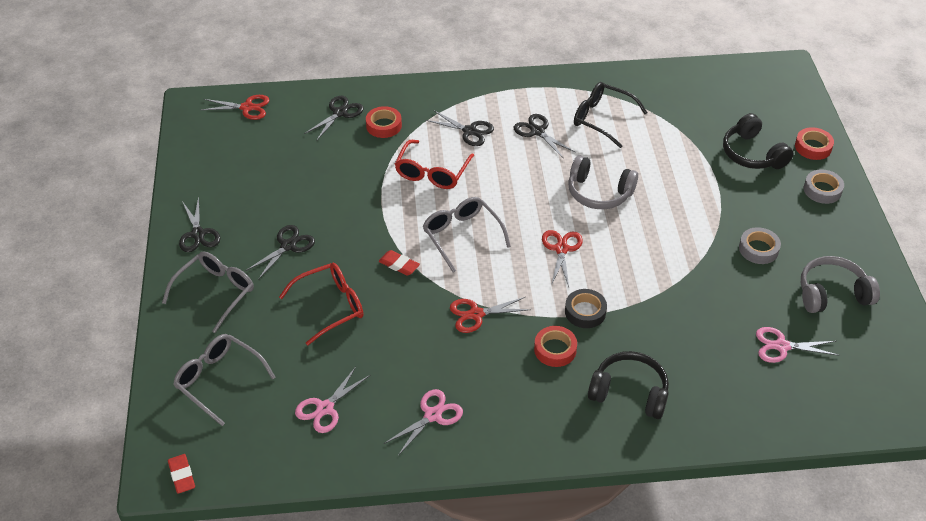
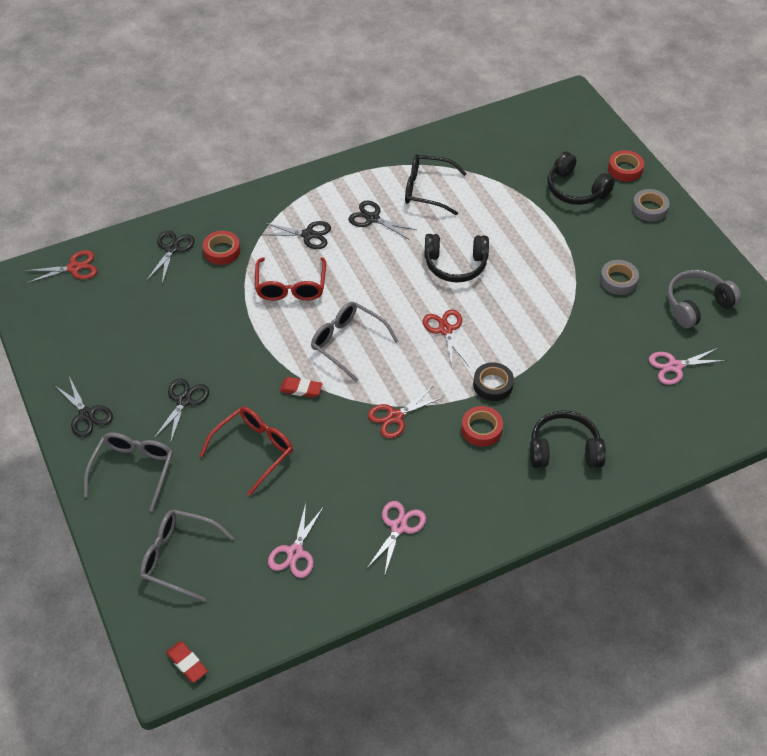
camera: 20 degrees left, 5 degrees up
grey headphones [568,155,638,209] -> black headphones [424,234,489,282]

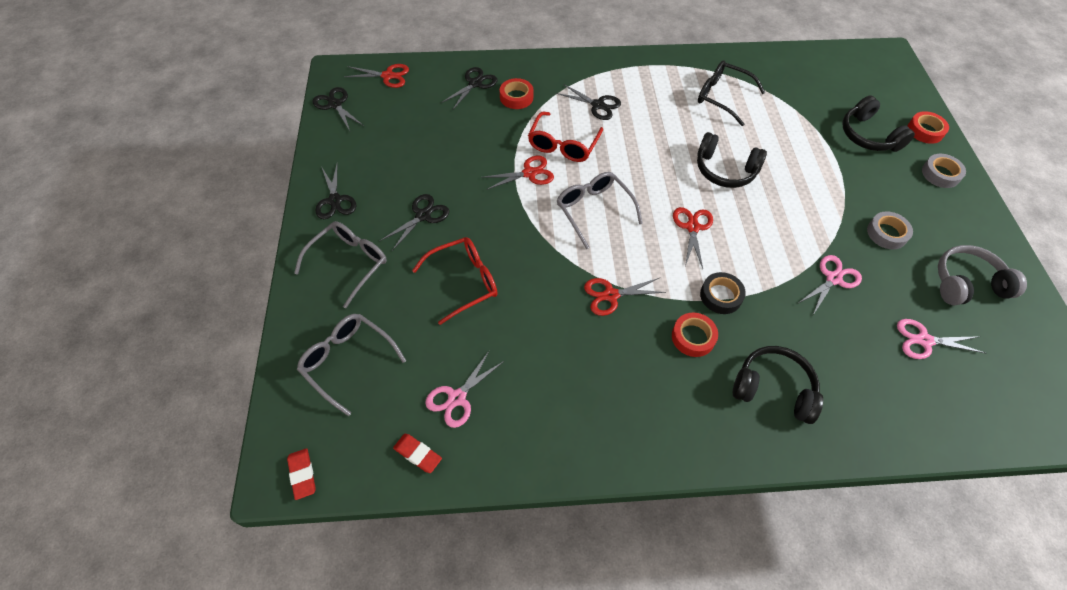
camera: 20 degrees right, 5 degrees up
red eraser [280,377,322,398] -> red eraser moved to [393,434,442,473]
black scissors [348,200,416,239] -> black scissors moved to [312,87,364,131]
pink scissors [366,501,426,577] -> pink scissors moved to [797,255,862,315]
none -> red scissors [481,156,554,190]

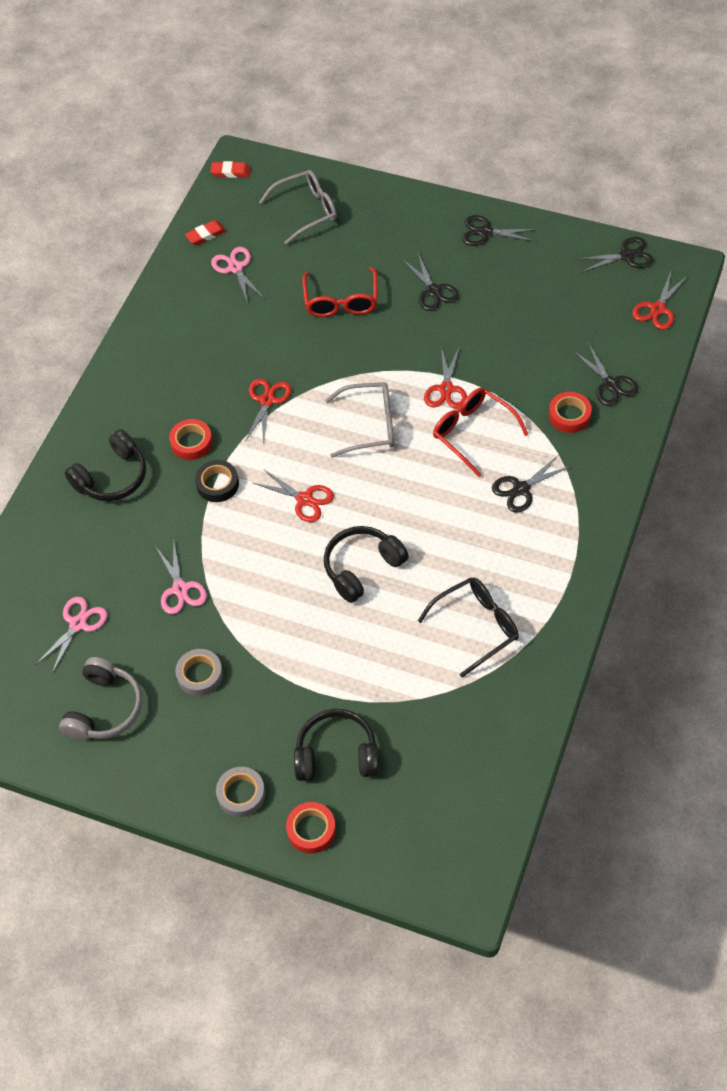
camera: 120 degrees right, 0 degrees up
grey glasses [294,221,387,308] -> none

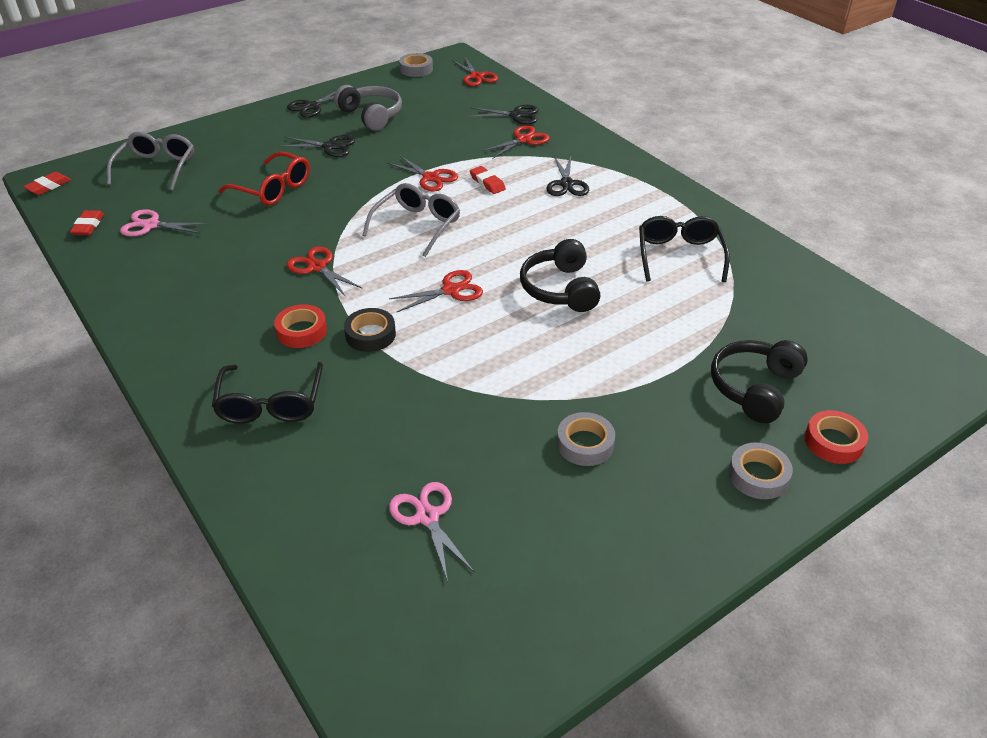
camera: 60 degrees left, 15 degrees down
grey headphones [59,657,143,741] -> grey headphones moved to [334,85,402,131]
black headphones [65,429,146,501] -> black glasses [212,362,323,424]
pink scissors [156,542,207,614] -> none
red glasses [433,388,529,477] -> red eraser [470,166,506,194]
red tape [549,392,592,433] -> red scissors [481,125,550,159]
black scissors [576,237,654,272] -> grey tape [399,53,433,77]

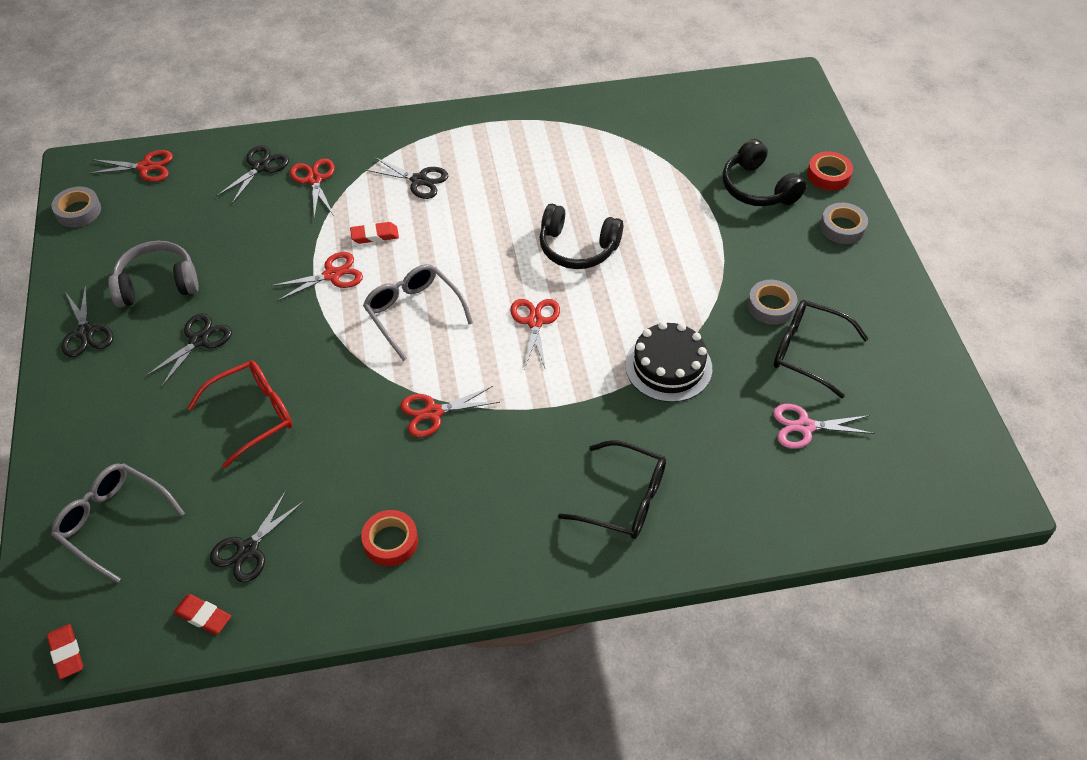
camera: 65 degrees left, 10 degrees up
pink scissors [120,209,208,236] -> black scissors [210,491,304,582]
red tape [274,304,327,348] -> red tape moved to [361,510,418,566]
black tape [344,308,396,352] -> none
black glasses [639,216,730,282] -> black glasses moved to [774,300,869,399]
none -> black cake [625,322,712,402]

